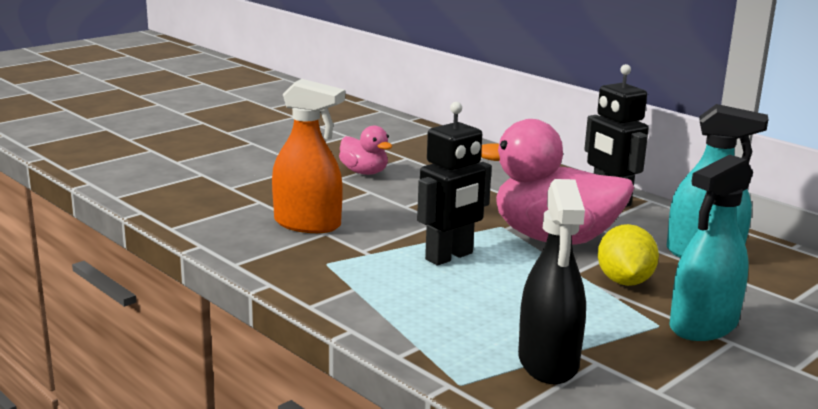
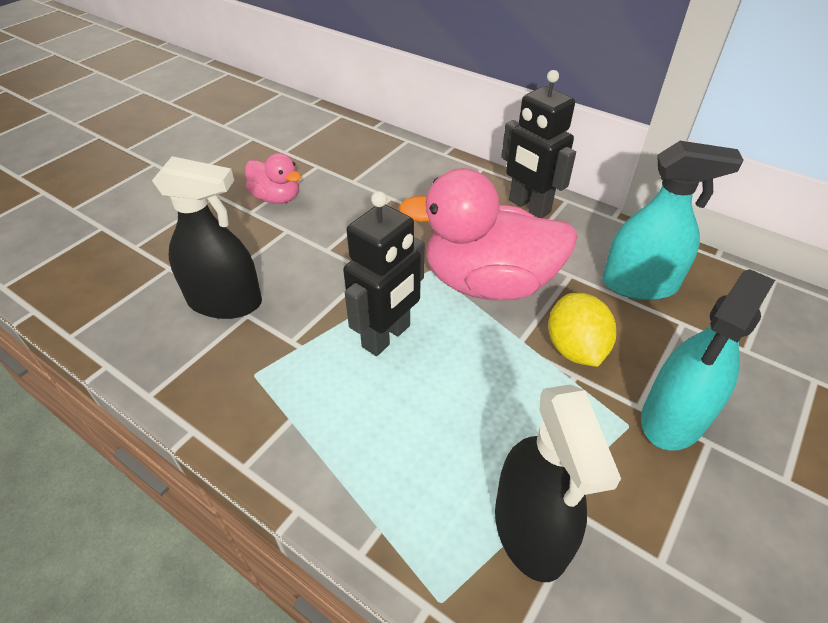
camera: 10 degrees left, 25 degrees up
orange spray bottle [272,79,345,233] -> black spray bottle [152,156,262,319]

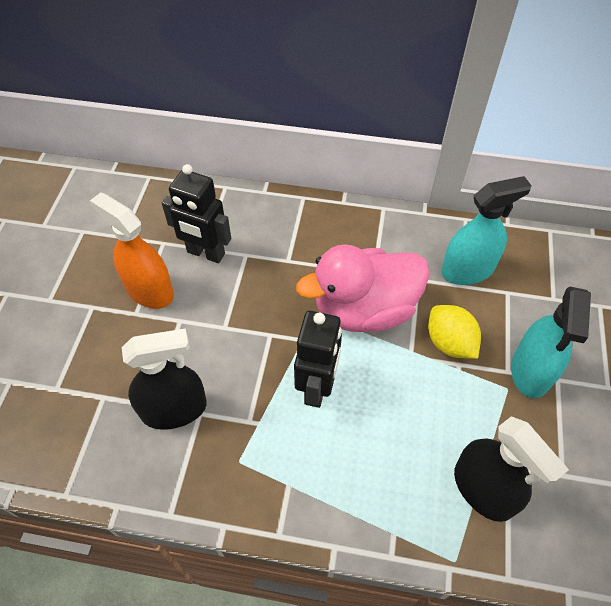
camera: 25 degrees left, 10 degrees up
pink duck [245,153,301,204] -> orange spray bottle [90,193,174,309]
black robot [501,70,576,218] -> black robot moved to [162,164,231,263]

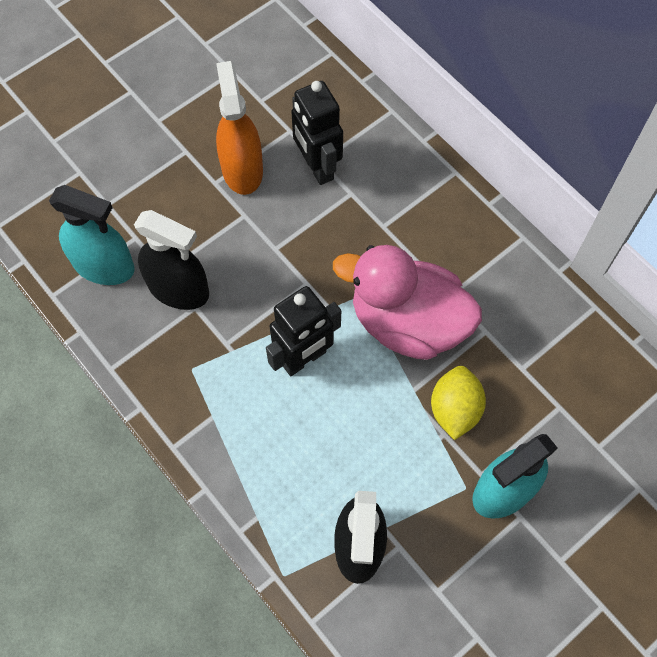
camera: 40 degrees right, 10 degrees up
turquoise spray bottle [441,176,532,285] -> turquoise spray bottle moved to [49,185,135,285]

